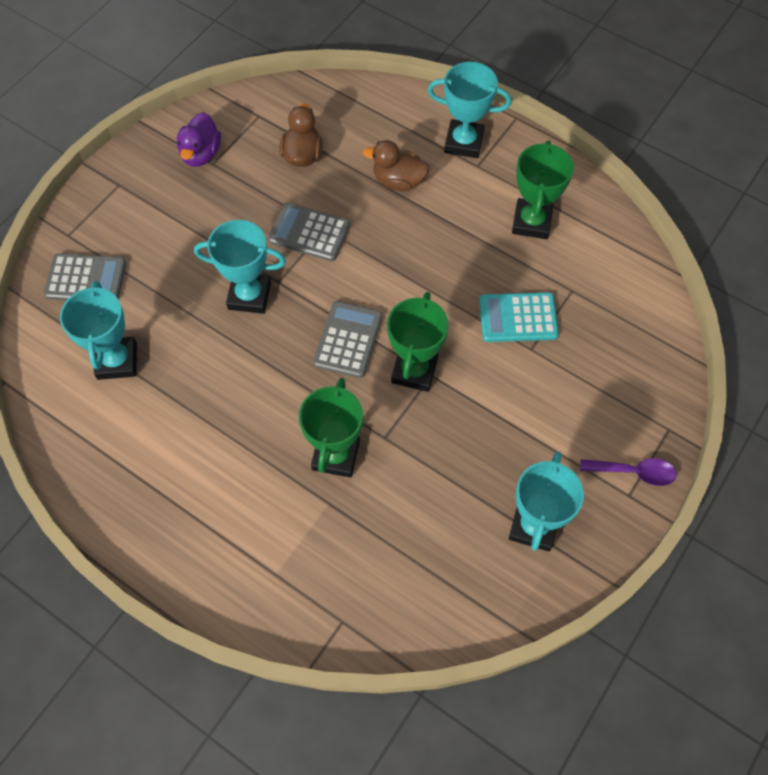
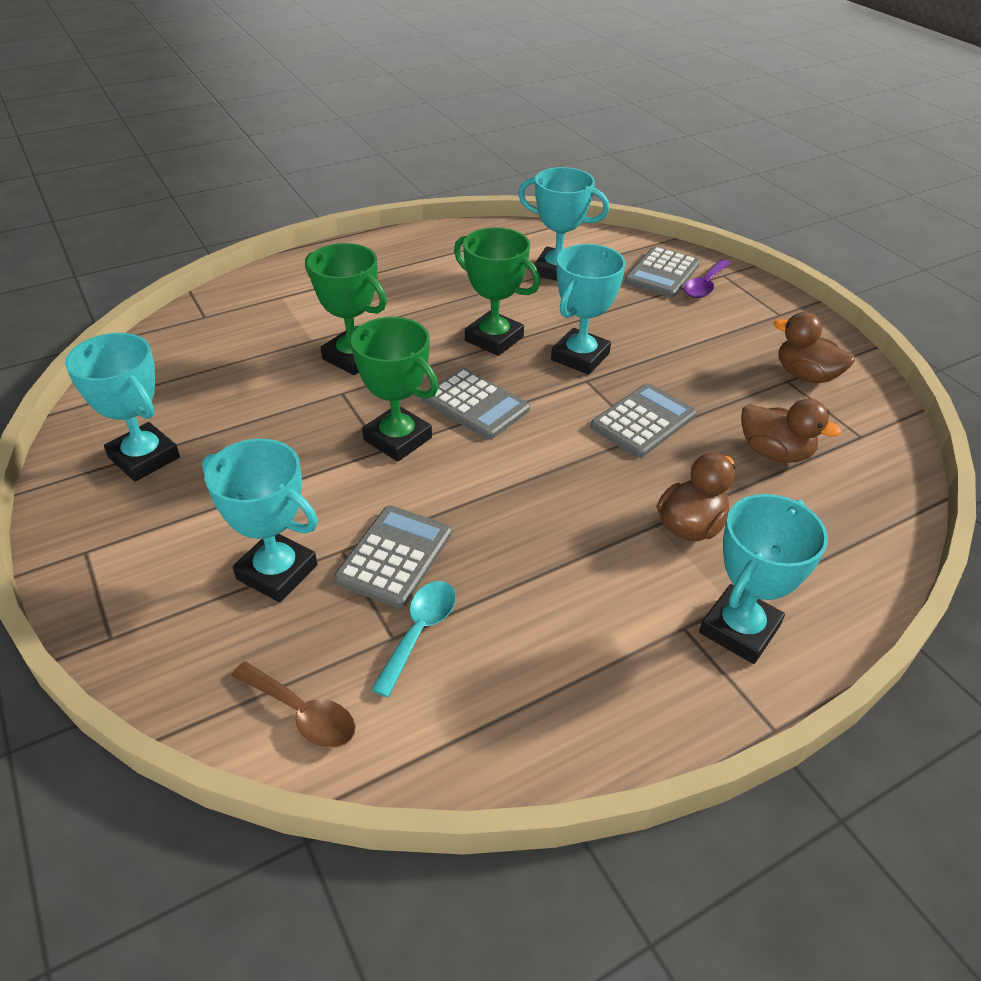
camera: 115 degrees right, 20 degrees down
purple duck [177,112,221,167] -> brown duck [774,312,855,383]
turquoise calculator [479,292,559,342] -> grey calculator [334,505,452,608]
green trophy [512,141,574,239] -> green trophy moved to [454,227,540,356]
purple spoon [580,458,677,486] -> purple spoon moved to [684,259,731,298]
none -> turquoise trophy [202,439,318,602]
none -> brown spoon [231,662,356,748]
none -> turquoise spoon [371,581,456,697]

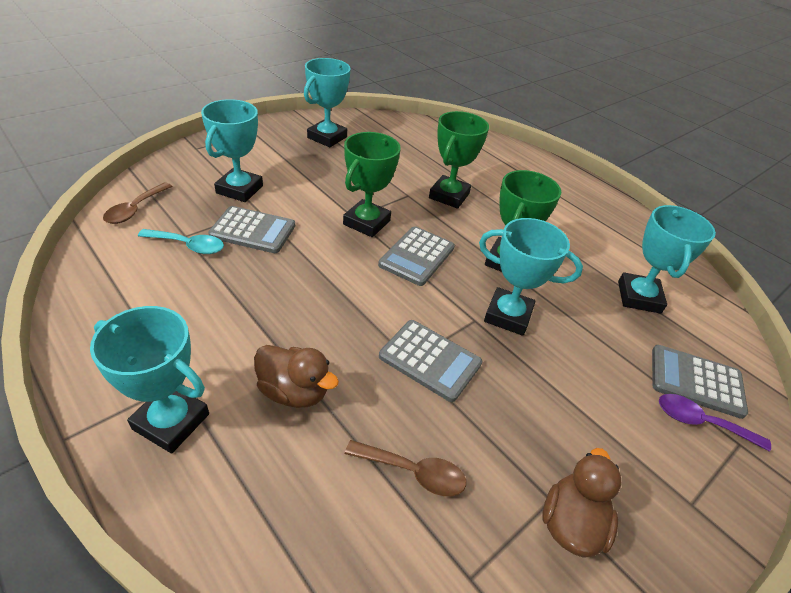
camera: 75 degrees right, 0 degrees up
brown duck [741,399,841,463] -> brown spoon [345,440,466,496]

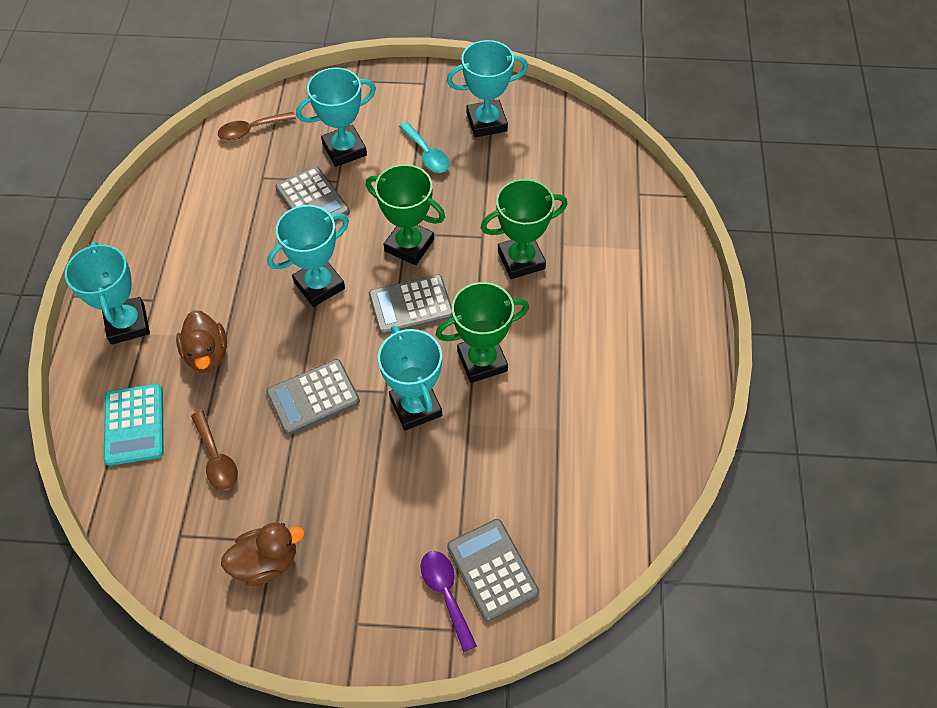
camera: 50 degrees right, 15 degrees up
turquoise spoon [138,229,224,254] -> turquoise spoon moved to [399,122,450,173]
green trophy [343,132,401,237] -> green trophy turned 45 degrees clockwise [366,164,445,265]
grey calculator [379,320,482,402] -> grey calculator turned 75 degrees clockwise [266,359,360,435]
turquoise trophy [618,205,716,314] -> turquoise trophy moved to [267,205,349,307]
none -> turquoise calculator [104,384,164,466]

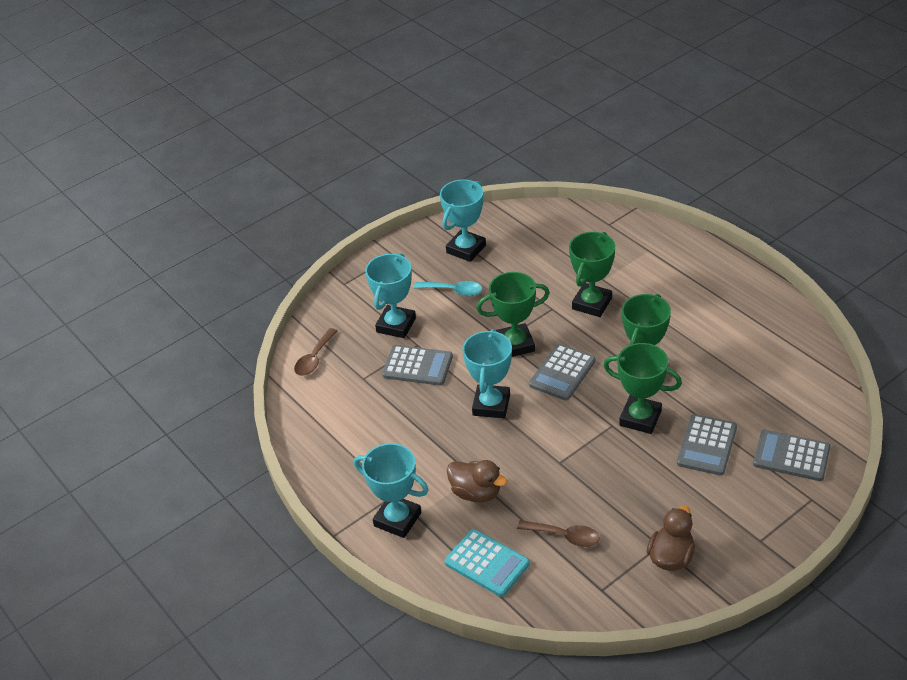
camera: 40 degrees left, 15 degrees down
grey calculator [266,359,360,435] -> grey calculator moved to [677,414,737,475]
turquoise trophy [378,325,442,431] -> green trophy [603,343,682,434]
purple spoon [421,551,477,652] -> none

